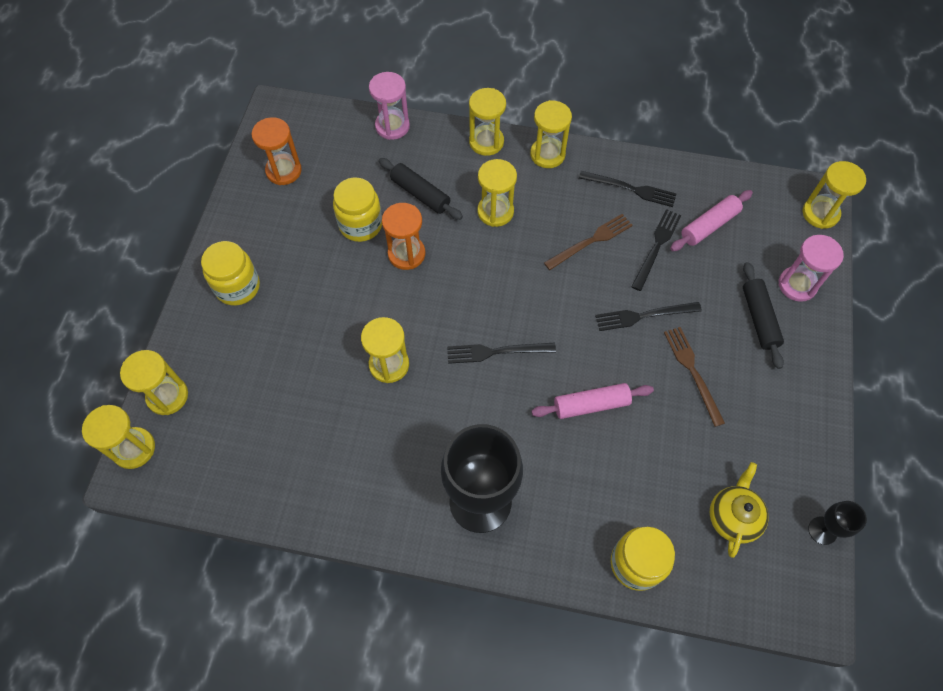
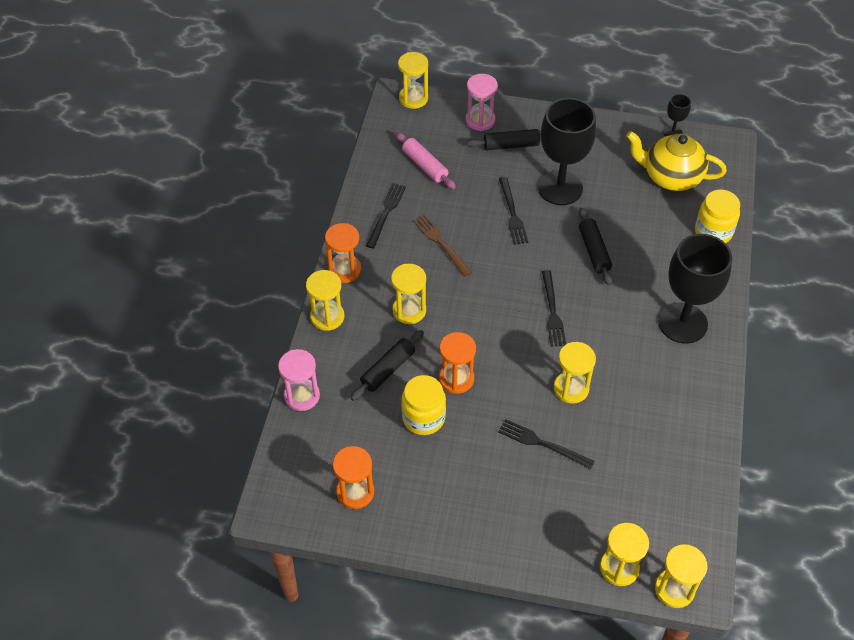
camera: 90 degrees left, 10 degrees down
yellow jar [201,241,260,306] -> none
yellow hourglass [530,100,572,168] -> orange hourglass [325,223,362,283]
pink rolling pin [532,383,654,419] -> black rolling pin [579,208,613,285]
black fork [631,209,682,291] -> black fork moved to [498,419,595,469]
brown fork [664,327,725,427] -> black goblet [538,98,596,205]
yellow teapot [710,462,769,558] -> yellow teapot [626,131,727,191], size x1.55

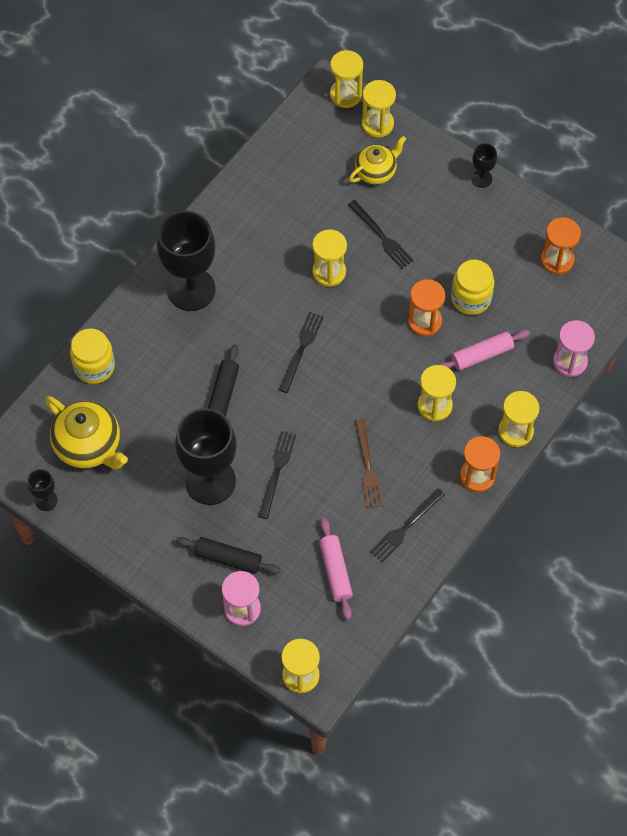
camera: 155 degrees left, 10 degrees up
black rolling pin [350,330,424,401] -> pink rolling pin [439,330,530,371]
none -> yellow teapot [349,136,406,184]
none -> black goblet [471,143,497,188]

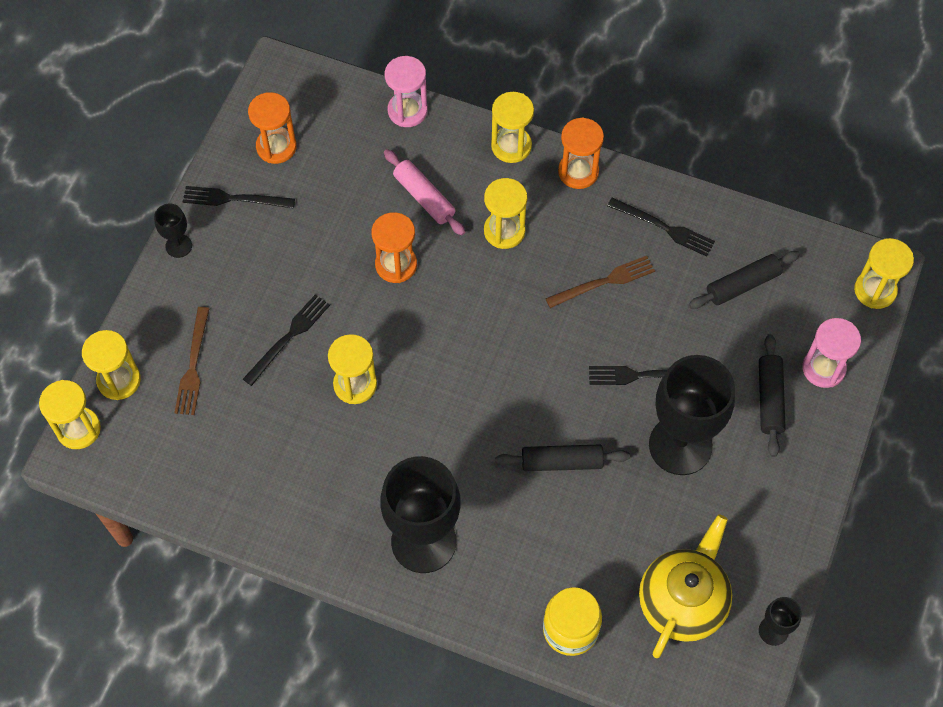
camera: 105 degrees left, 0 degrees up
black fork [279,312,324,393] -> black fork moved to [183,186,295,208]
pink rolling pin [319,518,353,620] -> black rolling pin [689,251,800,309]
yellow teapot [349,136,406,184] -> brown fork [174,307,210,415]
yellow jar [451,260,494,315] -> none

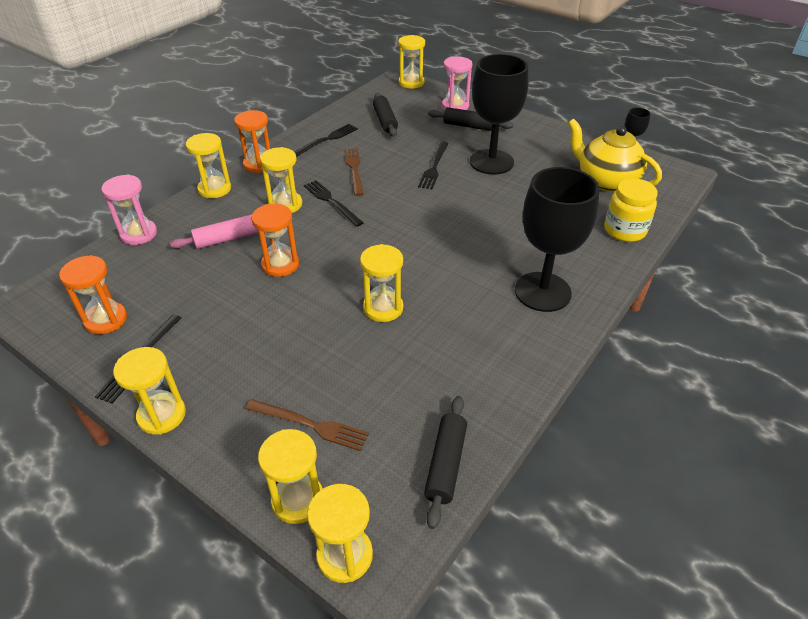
camera: 75 degrees left, 20 degrees down
black goblet [154,204,192,258] -> yellow hourglass [113,347,186,435]
black fork [243,294,330,386] -> black fork moved to [304,180,364,227]
black rolling pin [495,445,630,471] -> black rolling pin moved to [424,396,467,529]

